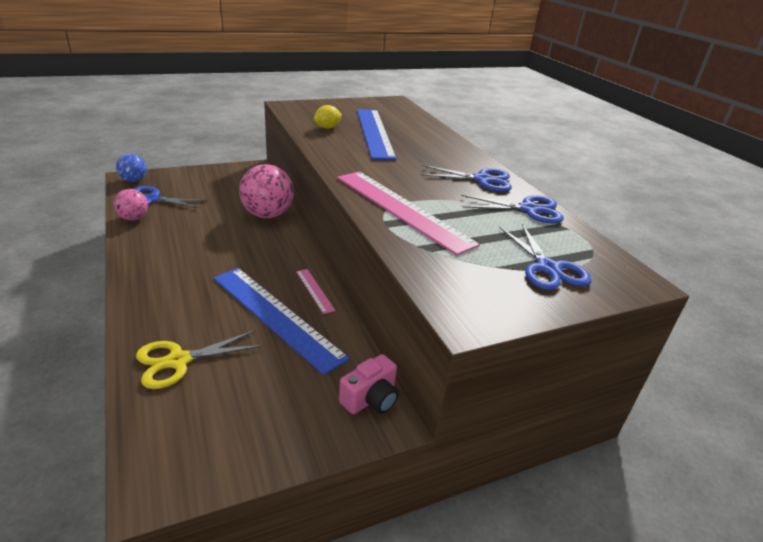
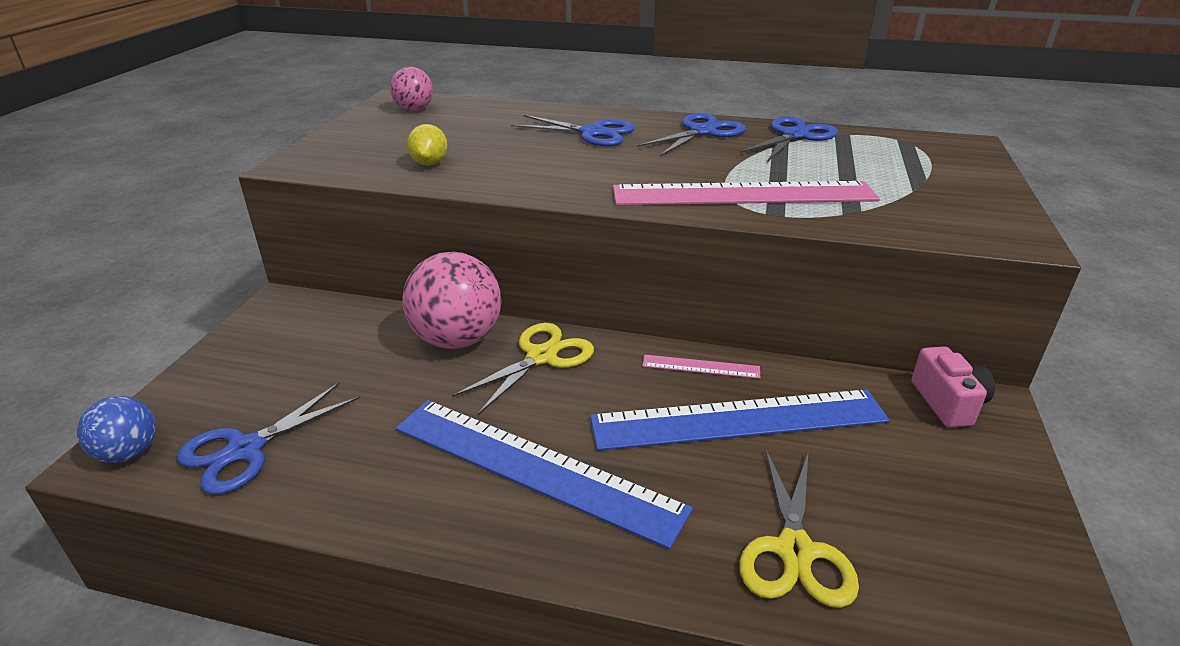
camera: 50 degrees left, 0 degrees up
pink ball [113,189,148,221] -> pink ball moved to [390,67,433,111]
blue ruler [357,109,397,160] -> blue ruler moved to [396,400,693,549]
blue scissors [499,224,592,290] -> blue scissors moved to [511,115,635,146]
none -> yellow scissors [452,323,594,415]

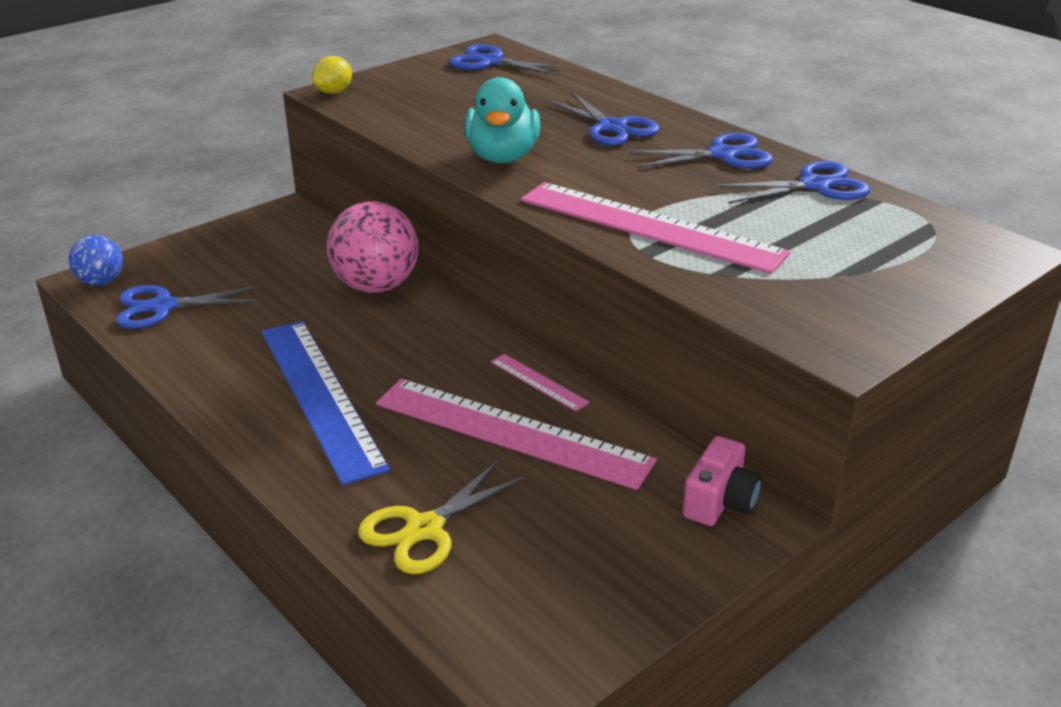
camera: 35 degrees right, 0 degrees up
pink ball [390,67,433,111] -> blue scissors [449,44,571,76]
yellow lemon [407,124,448,165] -> yellow lemon moved to [312,56,352,94]
yellow scissors [452,323,594,415] -> none
blue ruler [590,389,890,451] -> pink ruler [376,379,657,490]
none -> turquoise duck [464,77,540,163]

